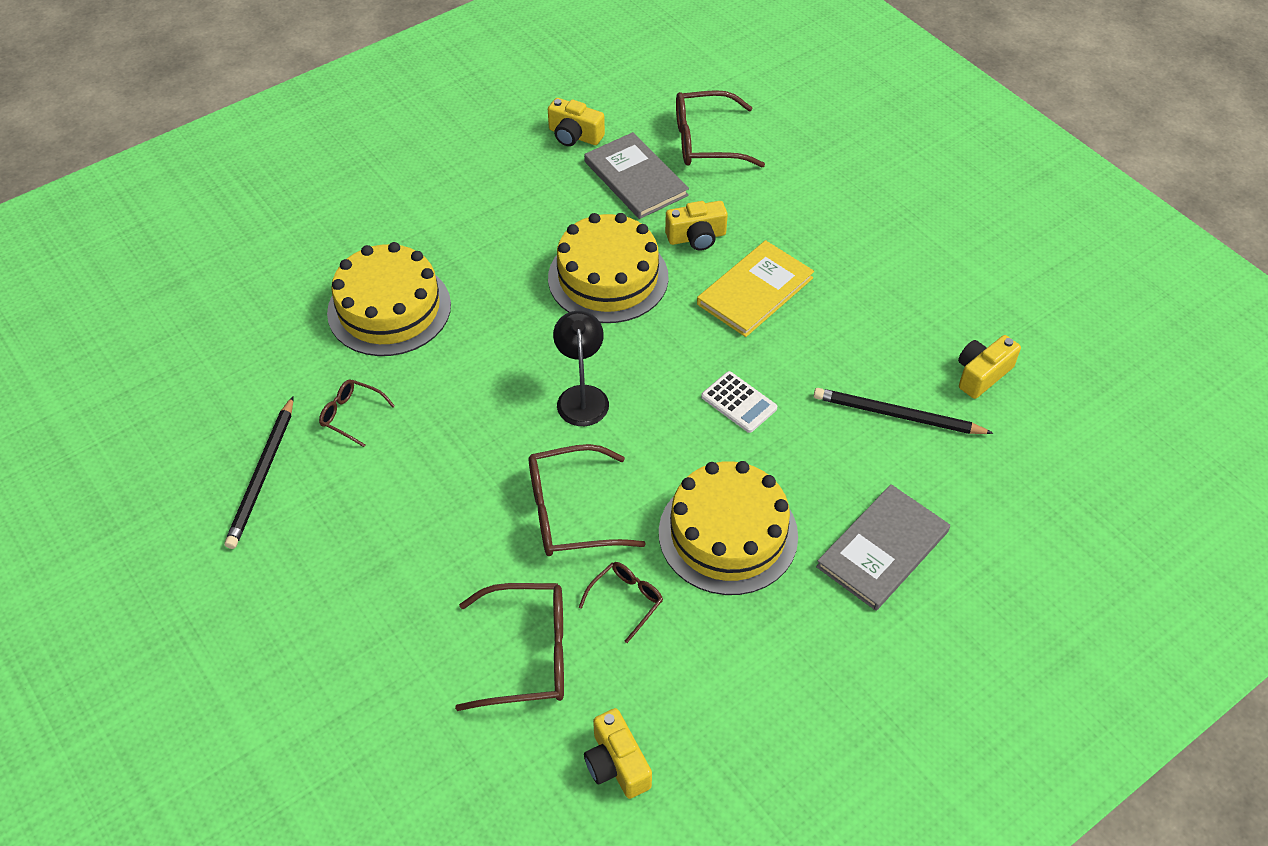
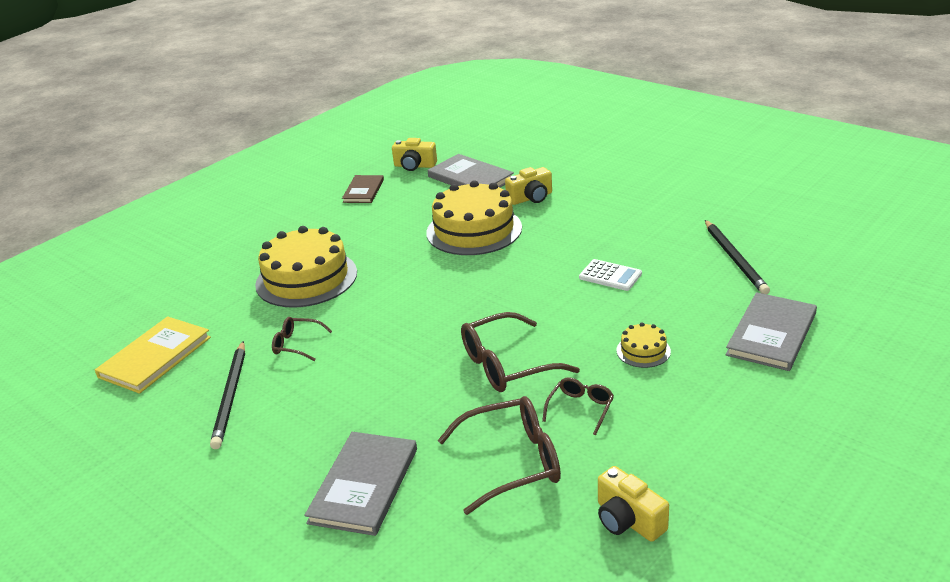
camera: 10 degrees left, 20 degrees down
black lamp [553,311,609,426] -> none
yellow cake [659,461,798,595] -> yellow cake [616,322,671,368], size x0.45
brown glasses [676,90,765,167] -> none
yellow book [697,240,814,337] -> yellow book moved to [95,316,211,394]
black pencil [814,388,994,434] -> black pencil turned 105 degrees counterclockwise [705,220,770,294]
yellow camera [958,335,1021,399] -> none
none -> grey book [304,432,417,536]
none -> brown book [342,175,384,203]

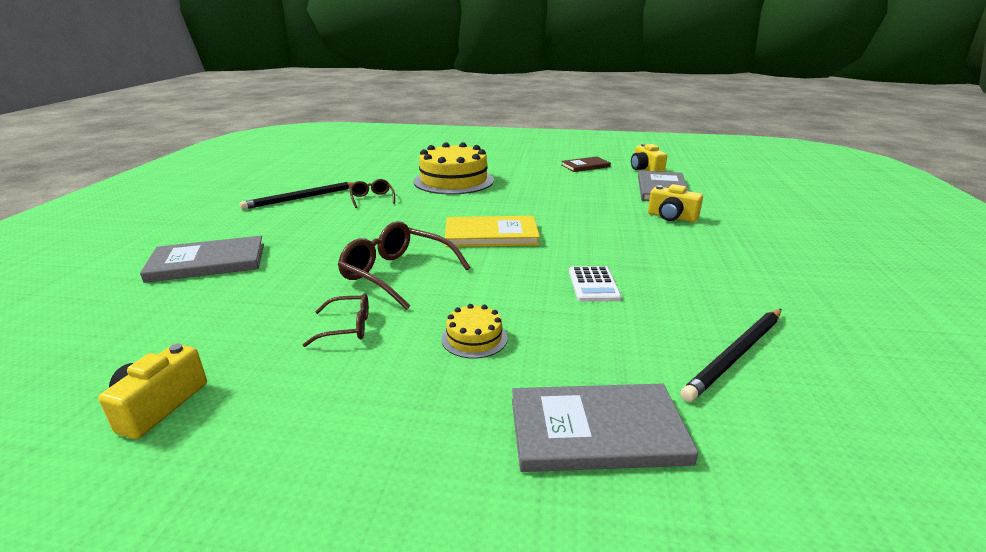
camera: 55 degrees right, 5 degrees down
yellow book [95,316,211,394] -> yellow book moved to [445,216,540,247]
yellow cake [426,180,522,255] -> none
brown glasses [438,396,561,515] -> none

